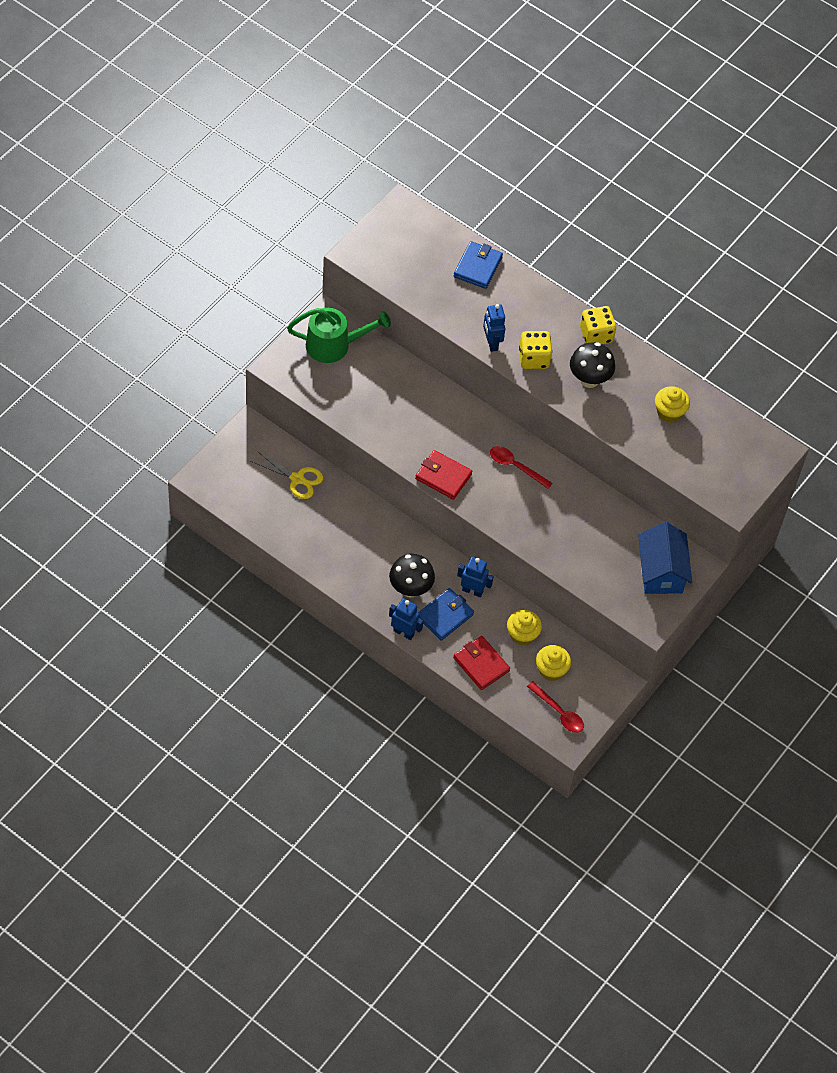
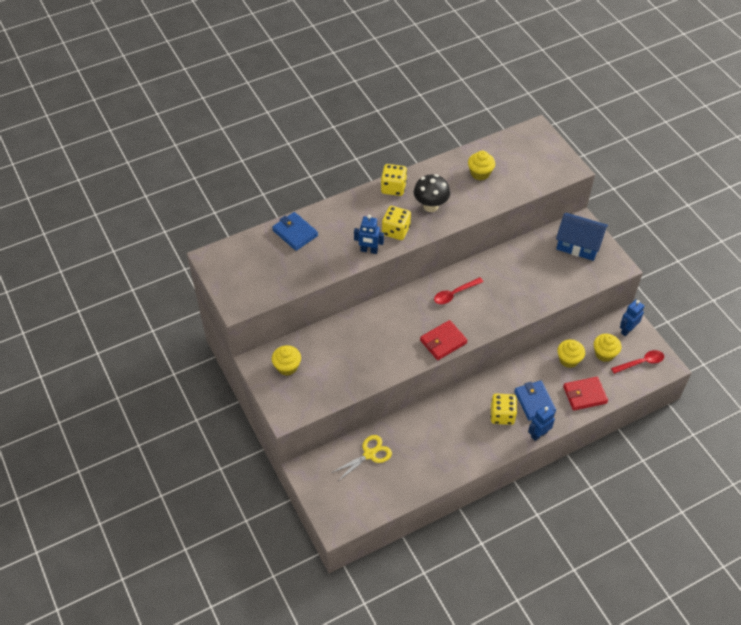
camera: 60 degrees left, 5 degrees down
green watering can [287,308,391,363] -> yellow cupcake [272,345,301,376]
black mushroom [389,554,435,597] -> yellow dice [490,394,517,425]
blue robot [457,557,494,597] -> blue robot moved to [620,300,644,336]

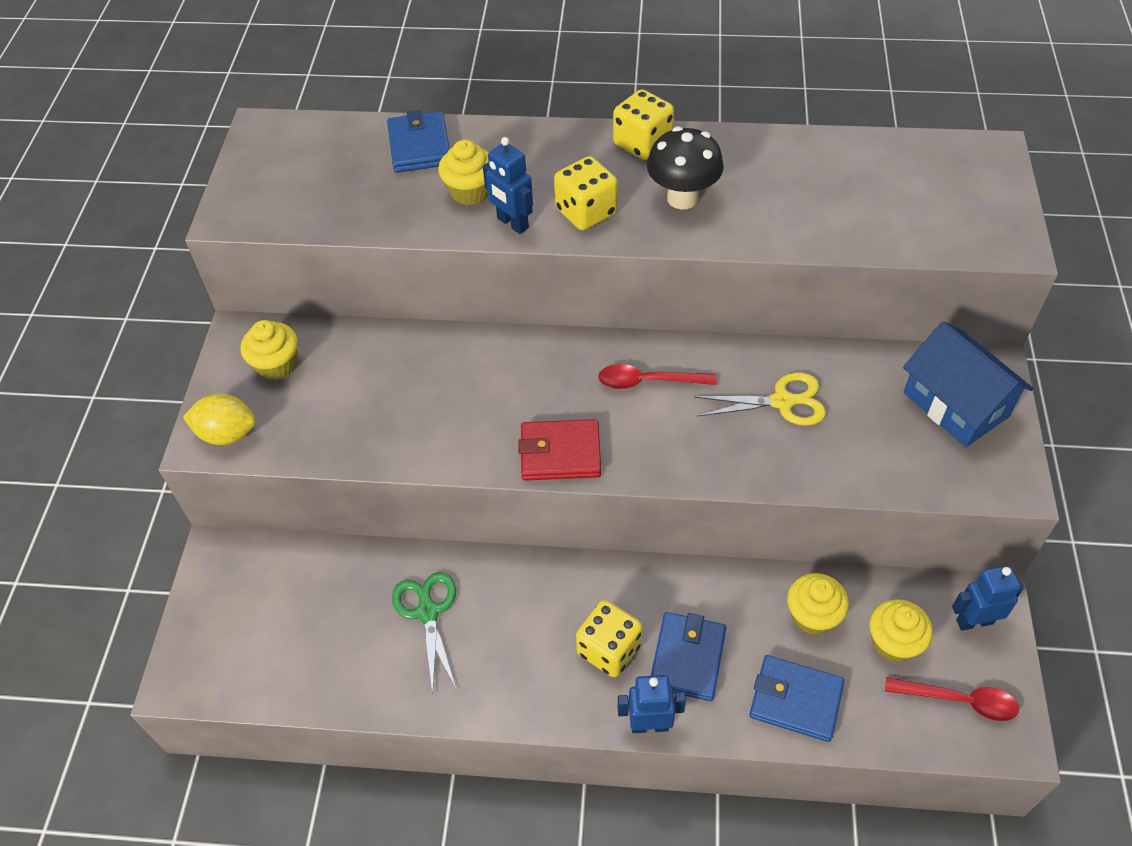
camera: 35 degrees right, 0 degrees up
yellow scissors [331,435,392,482] -> yellow scissors moved to [694,373,826,426]
yellow cupcake [468,151,495,180] -> yellow cupcake moved to [438,140,489,205]
red wallet [563,377,608,411] -> blue wallet [749,655,844,742]
none -> yellow lemon [183,393,256,445]
none -> green scissors [392,572,456,695]

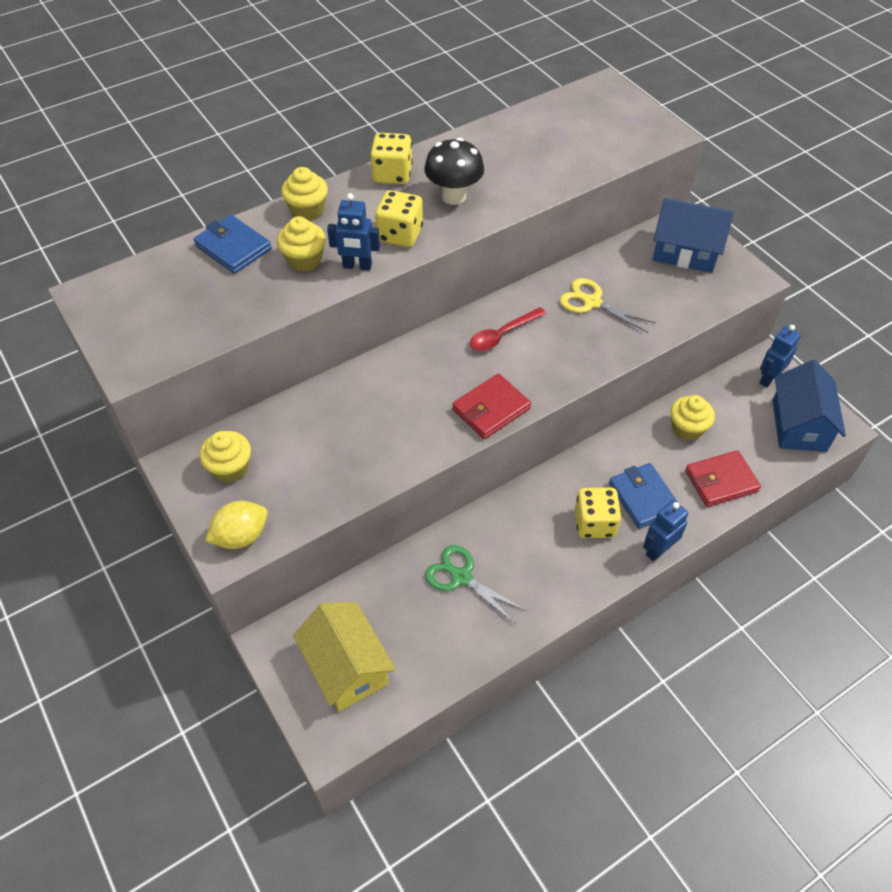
camera: 40 degrees left, 0 degrees up
yellow scissors [694,373,826,426] -> yellow scissors turned 105 degrees counterclockwise [560,278,656,333]
blue wallet [749,655,844,742] -> red wallet [685,450,761,507]
yellow cupcake [869,599,933,662] -> yellow cupcake moved to [281,167,328,221]
red spoon [885,677,1019,721] -> blue house [772,360,846,452]
none -> yellow house [293,602,396,712]

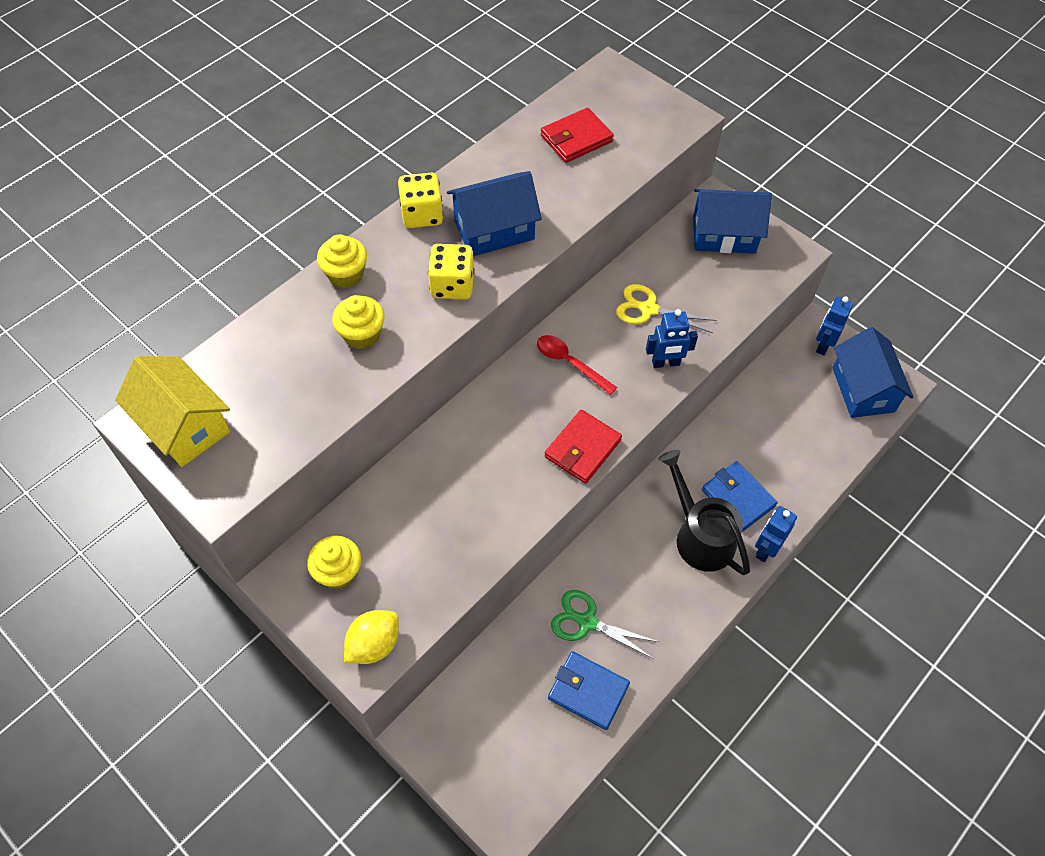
camera: 15 degrees left, 5 degrees up
blue wallet [194,215,272,274] -> blue wallet moved to [548,651,630,730]
yellow house [293,602,396,712] -> yellow house moved to [115,356,230,467]
blue robot [327,193,380,270] -> blue robot moved to [646,309,698,368]
black mushroom [424,138,484,205] -> blue house [447,171,542,256]
red spoon [470,307,546,351] -> red spoon turned 90 degrees clockwise [537,335,617,395]
yellow dice [575,487,621,538] -> black watering can [658,450,750,575]
yellow cupcake [670,395,715,441] -> none
red wallet [685,450,761,507] -> red wallet moved to [541,108,614,163]

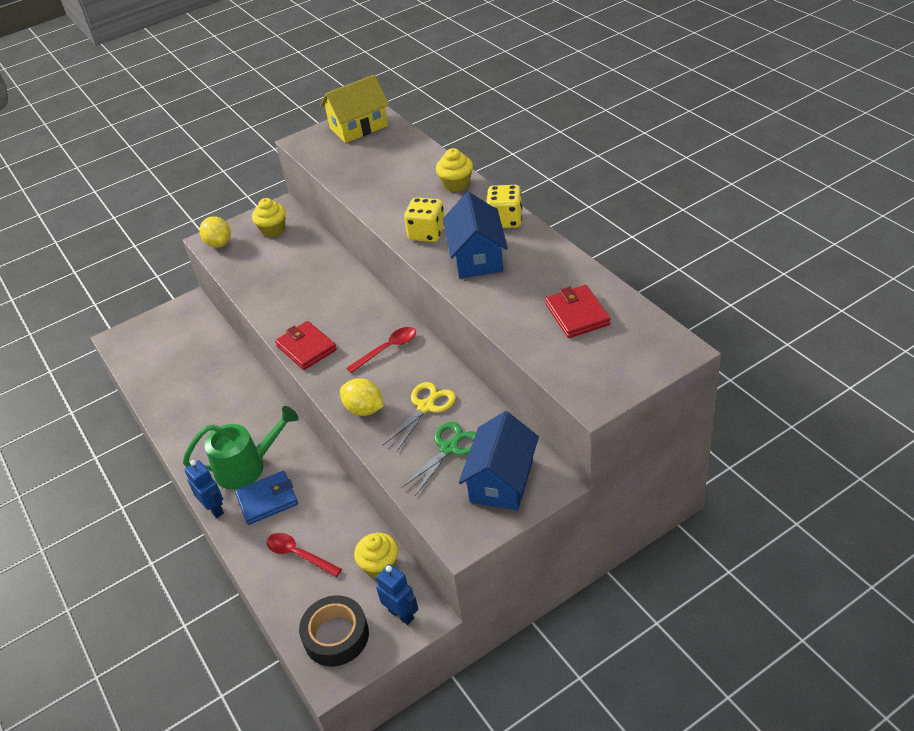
camera: 110 degrees right, 15 degrees down
yellow cupcake [332,295,385,349] -> yellow cupcake moved to [354,533,398,579]
blue wallet [548,651,630,730] -> none
green scissors [551,590,659,659] -> green scissors moved to [401,422,476,496]
blue robot [646,309,698,368] -> yellow lemon [340,379,383,416]
black watering can [658,450,750,575] -> green watering can [183,406,299,490]
blue house [832,327,913,418] -> black tape [299,595,369,666]
none -> red spoon [267,533,342,577]

